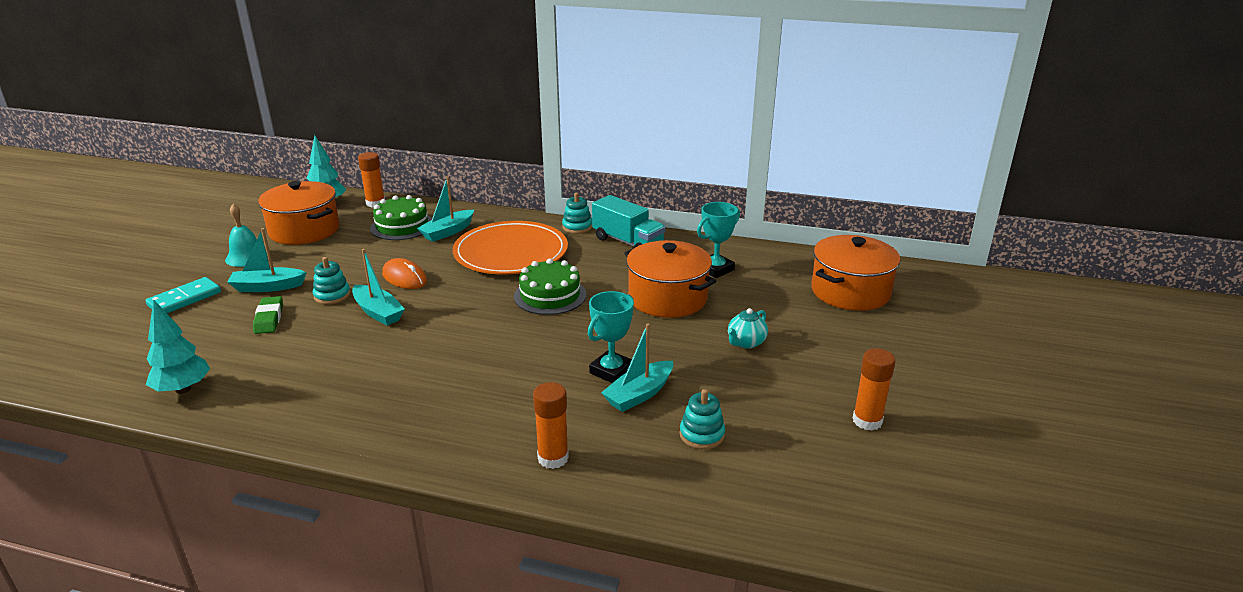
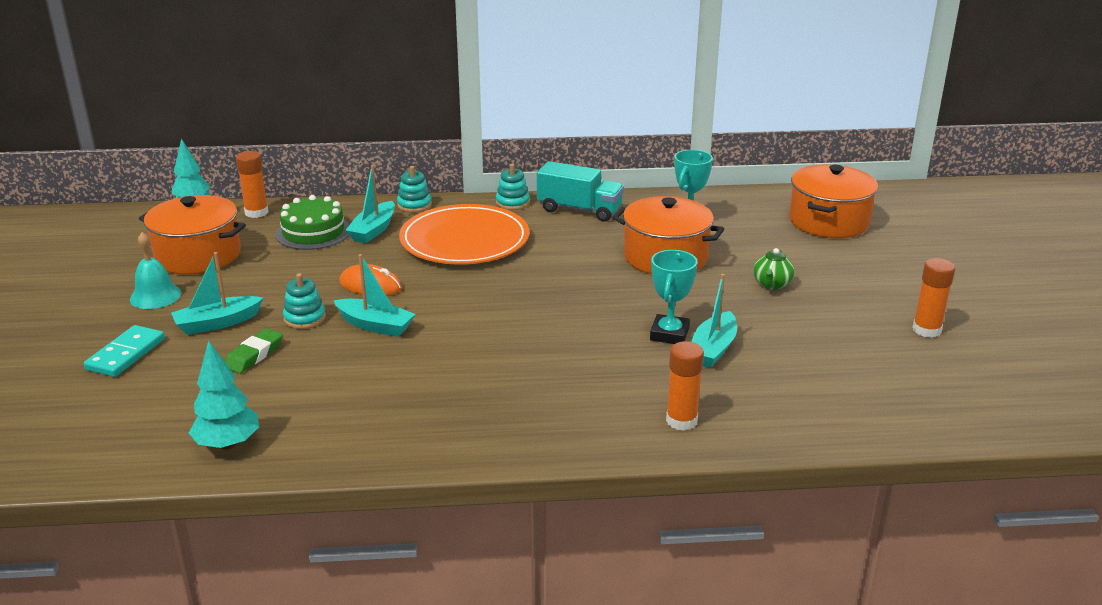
camera: 20 degrees left, 0 degrees up
green eraser [253,296,283,334] -> green eraser turned 60 degrees clockwise [224,328,283,374]
green cake [514,258,586,315] -> none
turquoise stacking toy [680,389,725,450] -> turquoise stacking toy moved to [397,166,432,212]
turquoise teapot [728,308,768,349] -> green teapot [753,248,795,290]

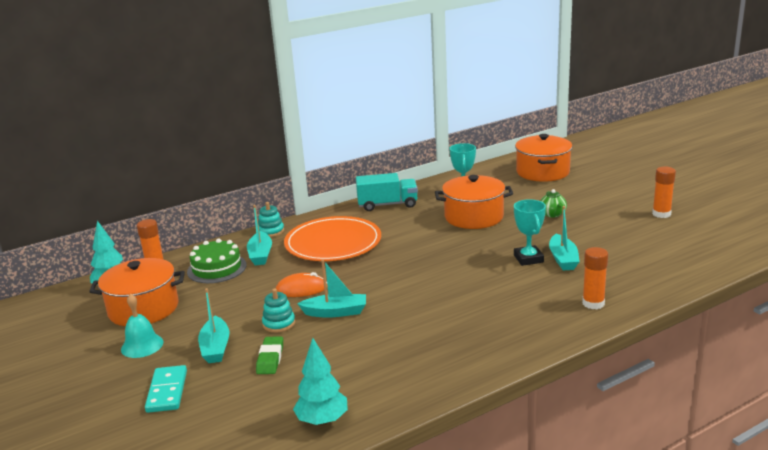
camera: 25 degrees left, 5 degrees down
turquoise boat [171,252,263,335] -> turquoise boat turned 45 degrees counterclockwise [198,288,230,363]
turquoise stacking toy [496,164,530,210] -> none

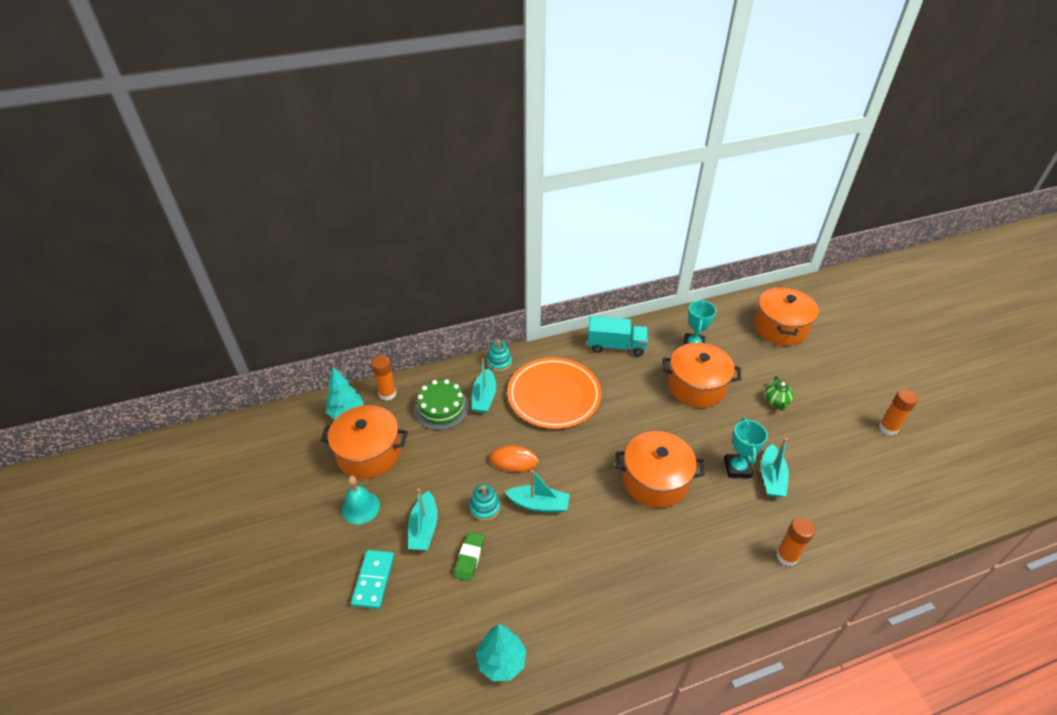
camera: 10 degrees right, 20 degrees up
none -> orange pot [615,431,705,508]

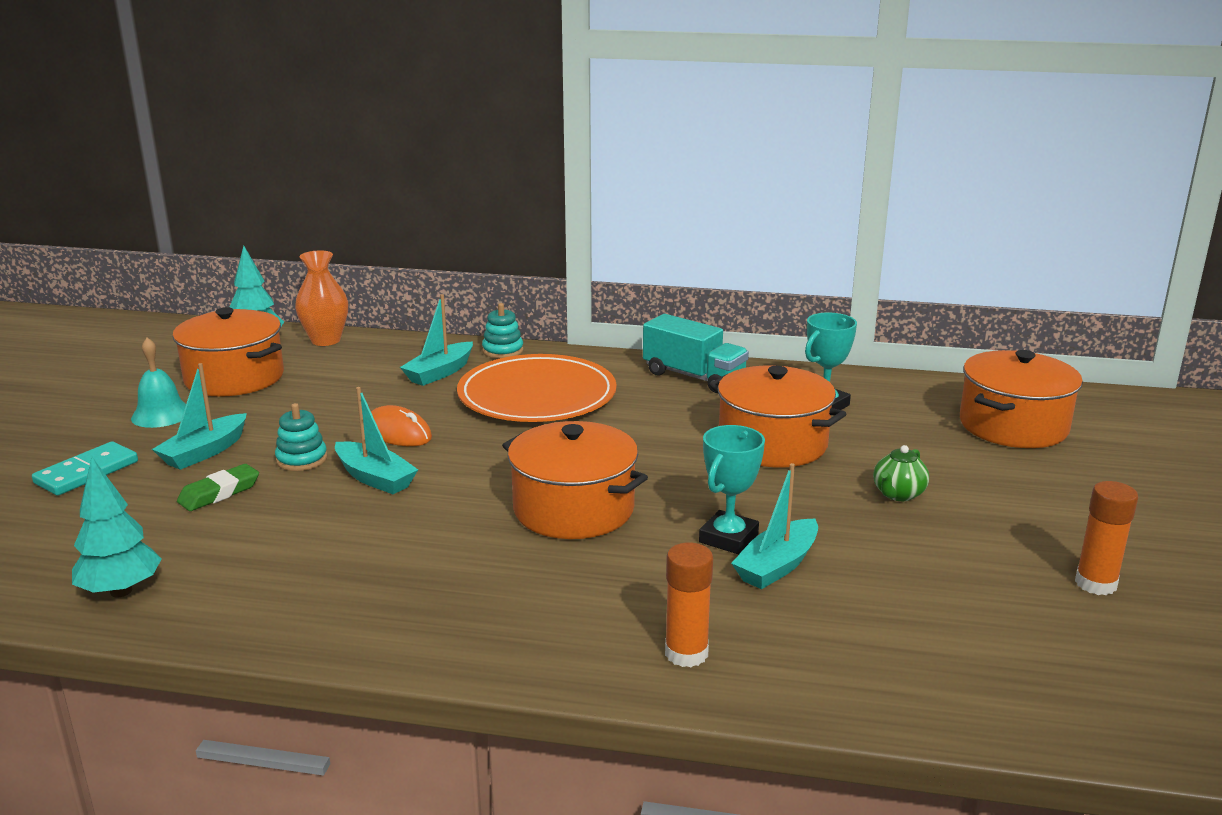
camera: 30 degrees right, 20 degrees down
orange glue stick [371,355,396,401] -> orange vase [295,250,348,346]
green cake [414,379,469,430] -> none

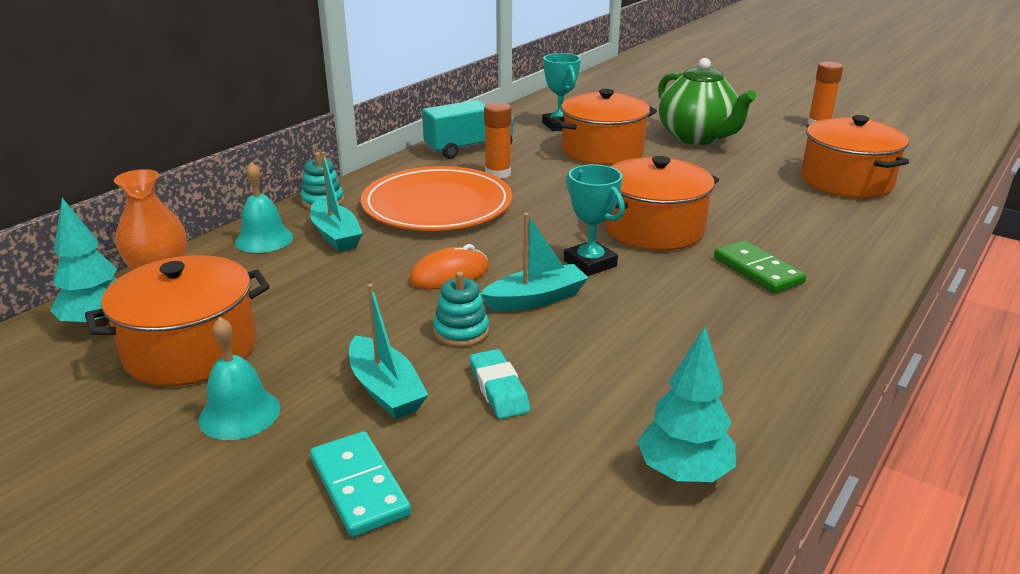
camera: 65 degrees left, 5 degrees up
green eraser [177,464,259,511] -> turquoise eraser [470,349,530,419]
orange glue stick [665,543,713,667] -> orange glue stick moved to [484,102,512,179]
turquoise trophy [699,425,765,554] -> turquoise trophy moved to [564,164,625,276]
turquoise boat [731,463,818,589] -> none
green teapot [873,445,929,501] -> green teapot [658,58,756,145], size x2.18
orange pot [960,350,1083,448] -> orange pot moved to [801,115,909,198]
none -> turquoise bell [235,162,293,253]
none -> green domino [714,240,806,293]

